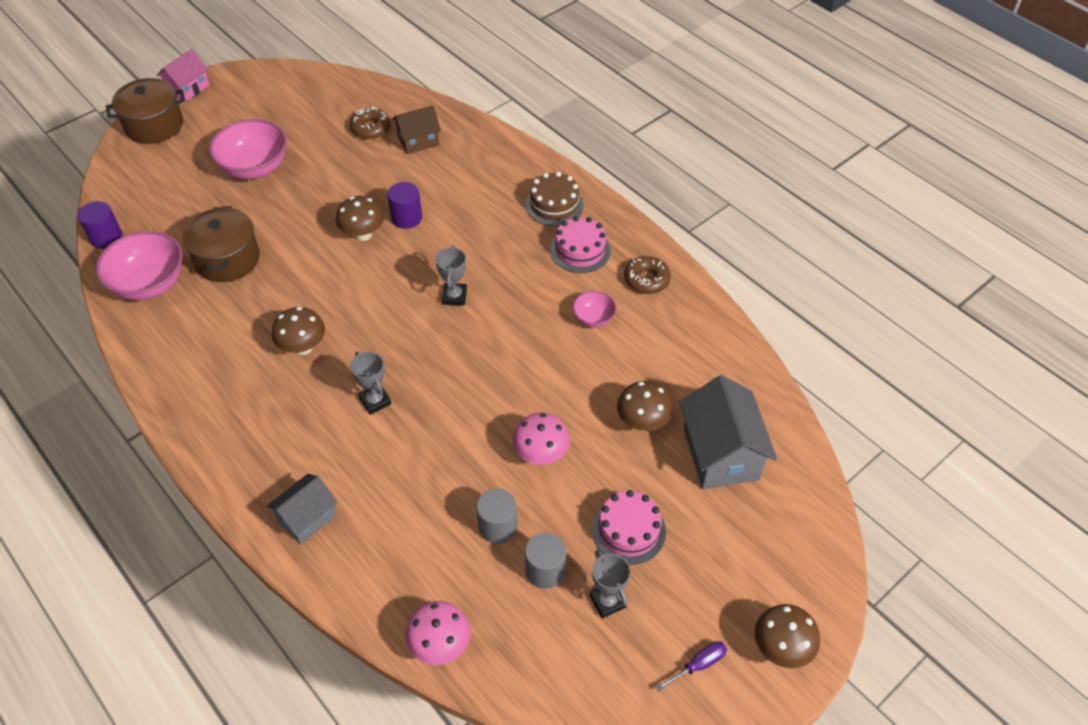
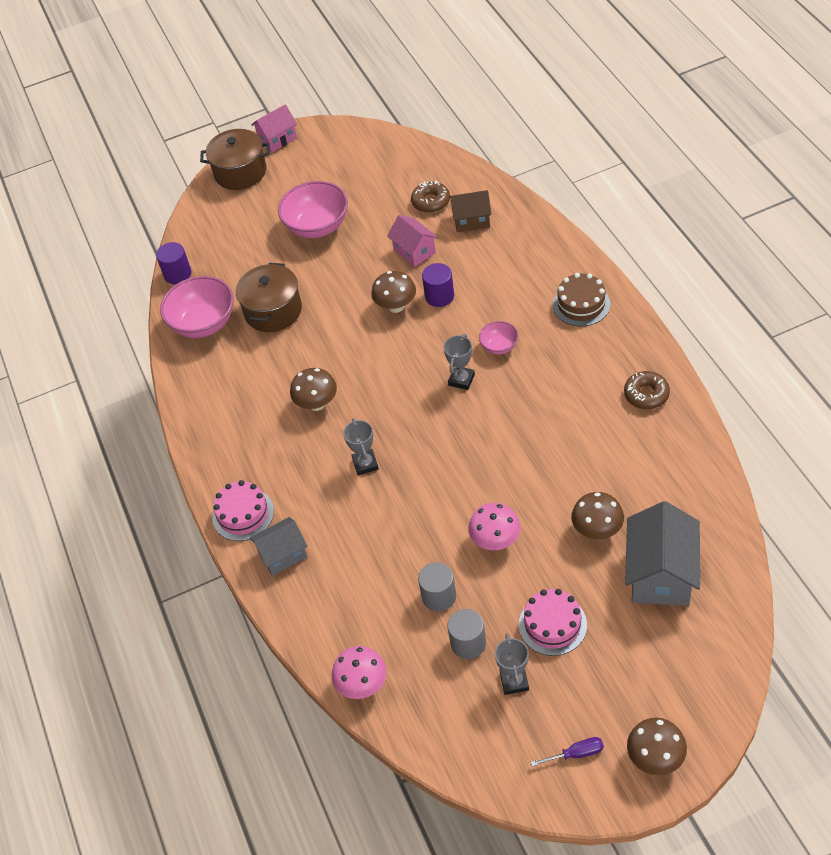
camera: 25 degrees right, 0 degrees up
pink cake [550,216,611,273] -> pink cake moved to [212,480,274,541]
pink bowl [573,291,616,328] -> pink bowl moved to [479,321,518,355]
none -> pink house [387,215,438,267]

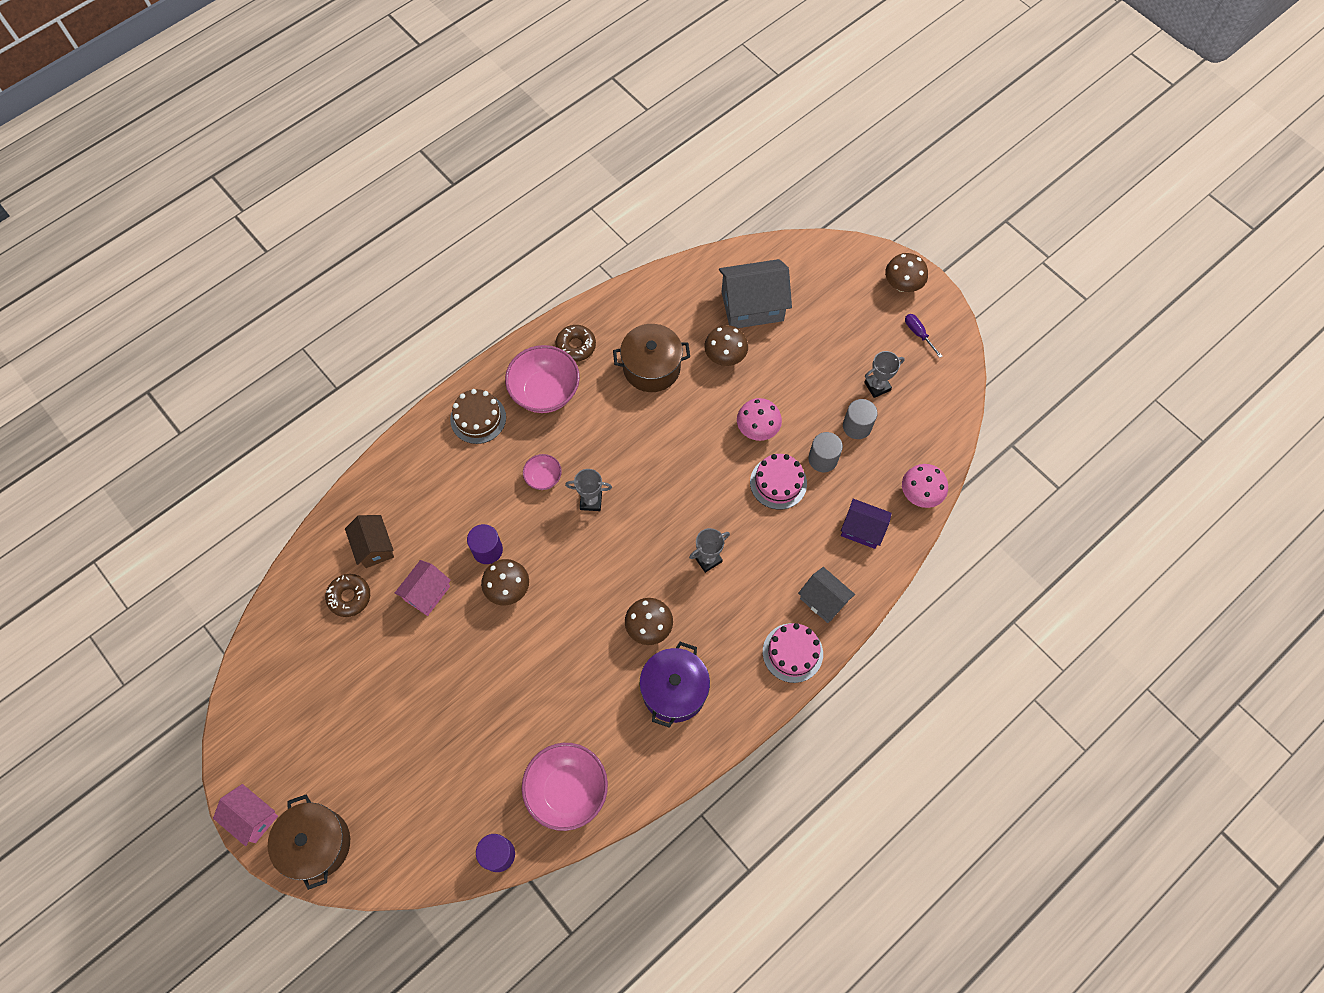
camera: 115 degrees left, 15 degrees up
brown pot [236,263,302,332] -> brown pot moved to [613,324,690,392]
pink bowl [278,181,348,238] -> pink bowl moved to [505,345,580,413]
pink cake [519,589,587,656] -> pink cake moved to [750,454,807,510]
none -> purple pot [640,642,710,728]
none -> purple house [841,499,892,549]

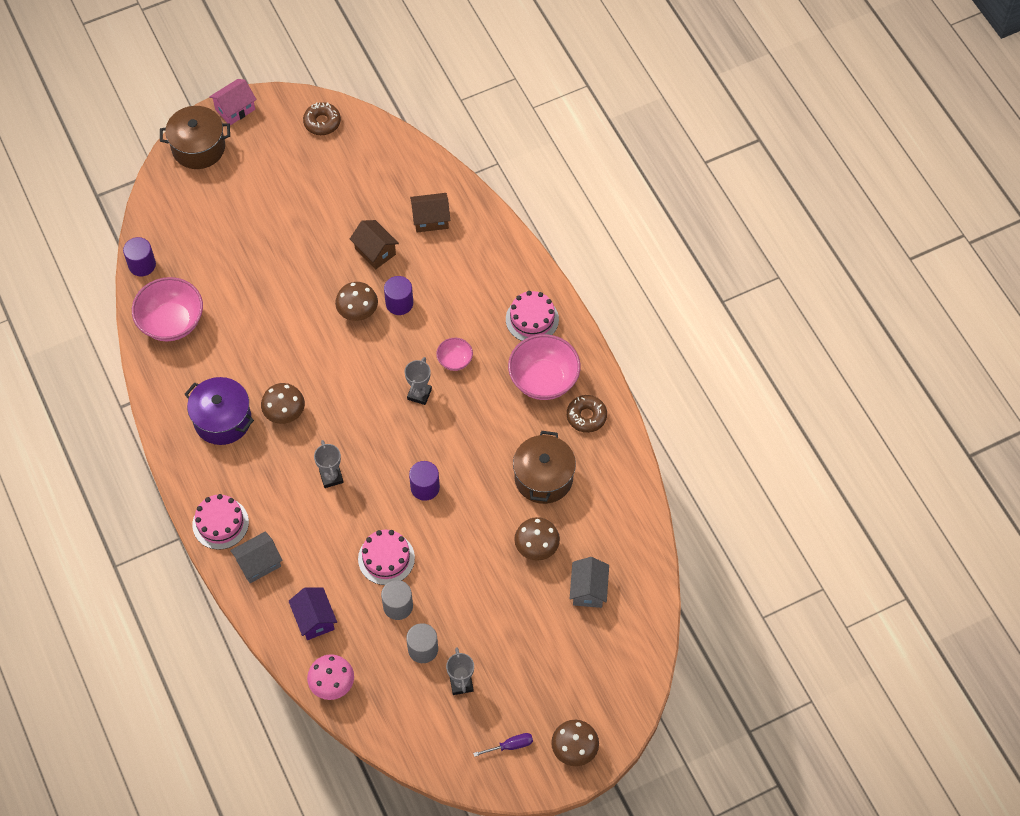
camera: 105 degrees right, 5 degrees down
brown donut [325,574,370,617] -> brown donut moved to [303,102,341,135]
pink house [395,560,451,616] -> brown house [350,220,399,269]
brown cake [450,389,506,444] -> pink cake [506,291,559,341]
grey house [719,259,792,328] -> grey house [570,557,609,608], size x0.61
pink mushroom [737,398,782,441] -> none
purple house [841,499,892,549] -> purple house turned 60 degrees counterclockwise [289,587,337,640]
none -> purple cylinder [409,461,440,501]

